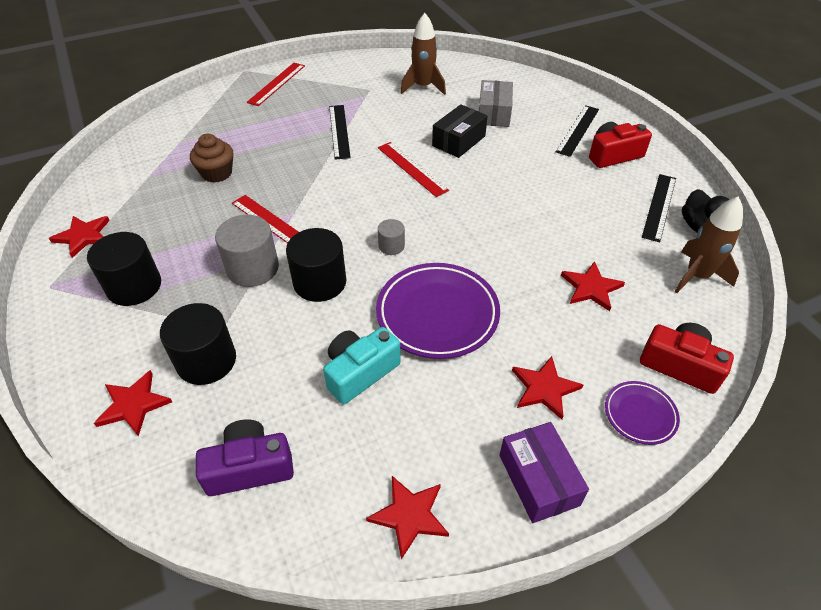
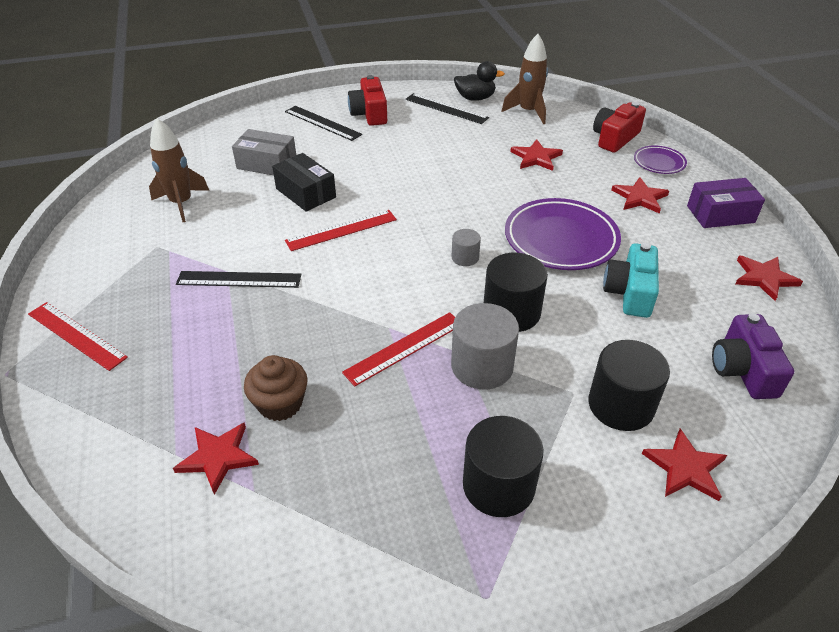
camera: 80 degrees left, 5 degrees down
red star [49,216,110,258] -> red star moved to [173,422,259,495]
turquoise camera [323,327,401,404] -> turquoise camera turned 45 degrees clockwise [603,243,659,318]

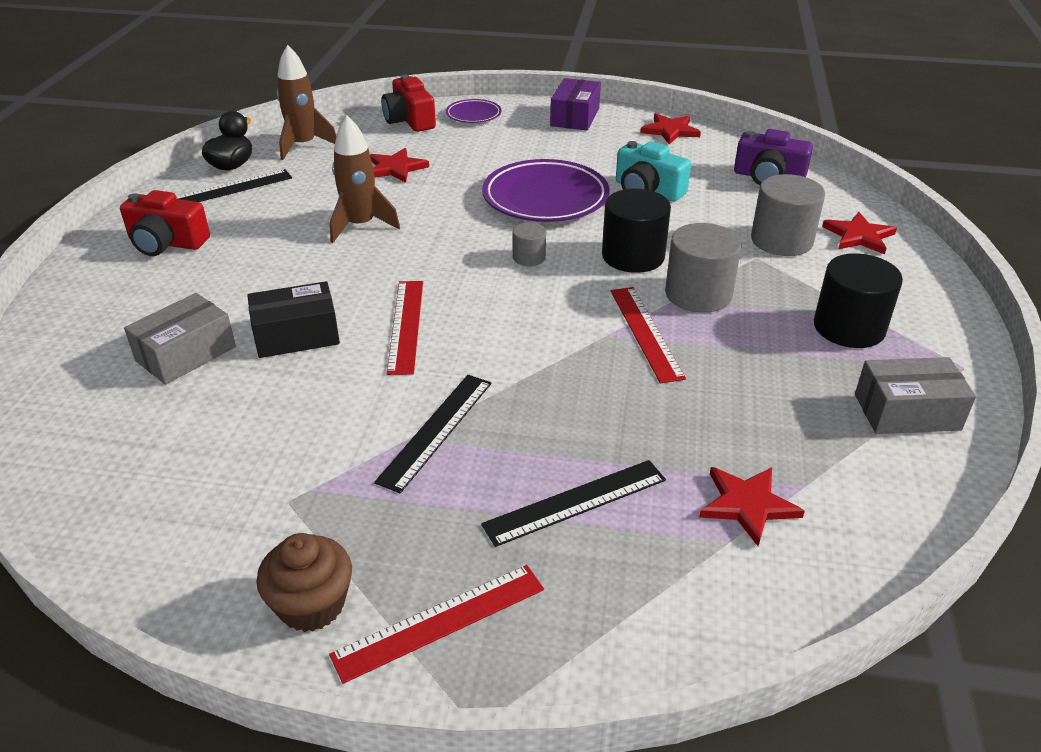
camera: 65 degrees left, 5 degrees down
brown rocket [149,118,209,222] -> brown rocket moved to [330,116,400,243]
brown cupcake [244,355,307,421] -> brown cupcake moved to [256,533,352,632]
black ruler [285,106,362,141] -> black ruler moved to [481,460,666,547]
black cylinder [588,340,670,431] -> grey cylinder [751,174,825,256]
red star [611,177,669,214] -> none
none -> grey box [855,357,976,434]

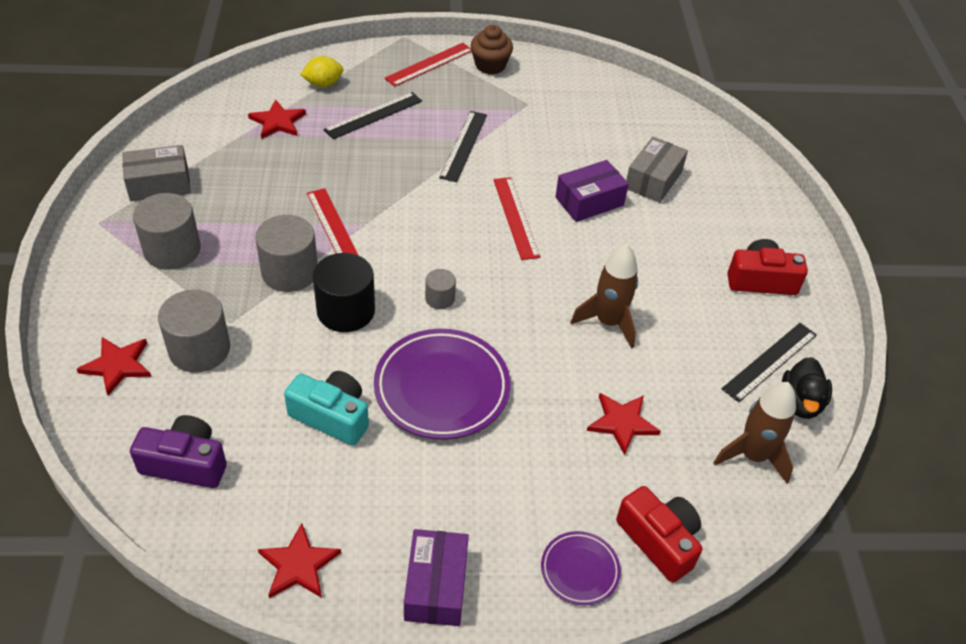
camera: 165 degrees right, 10 degrees up
black box [247,281,340,358] -> purple box [555,160,629,222]
black cylinder [814,253,903,348] -> grey cylinder [133,193,201,270]
none -> yellow lemon [300,56,344,87]

